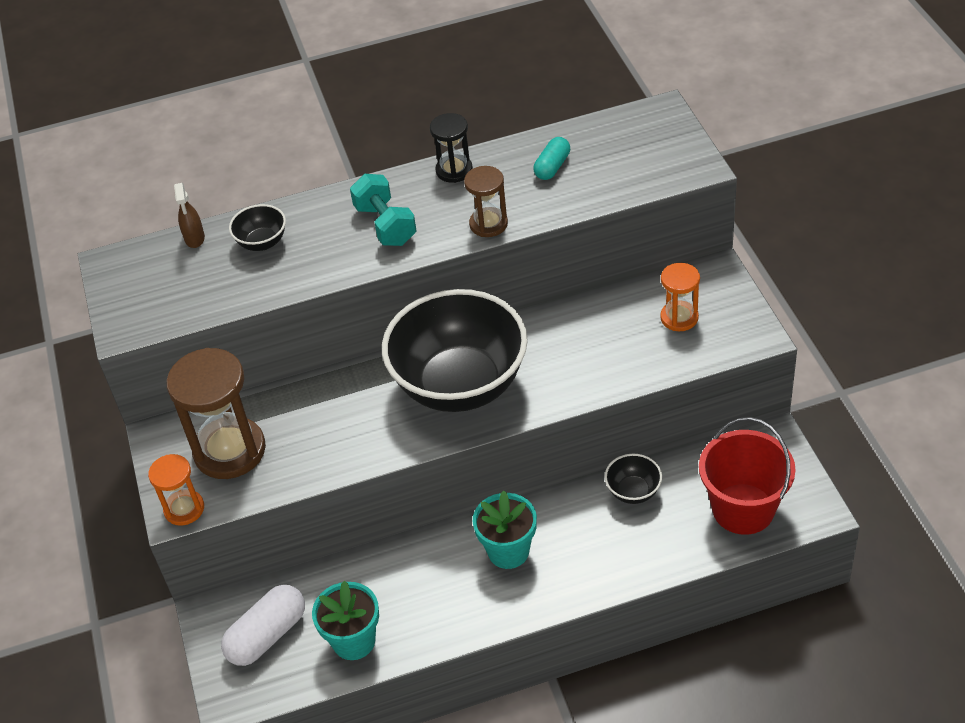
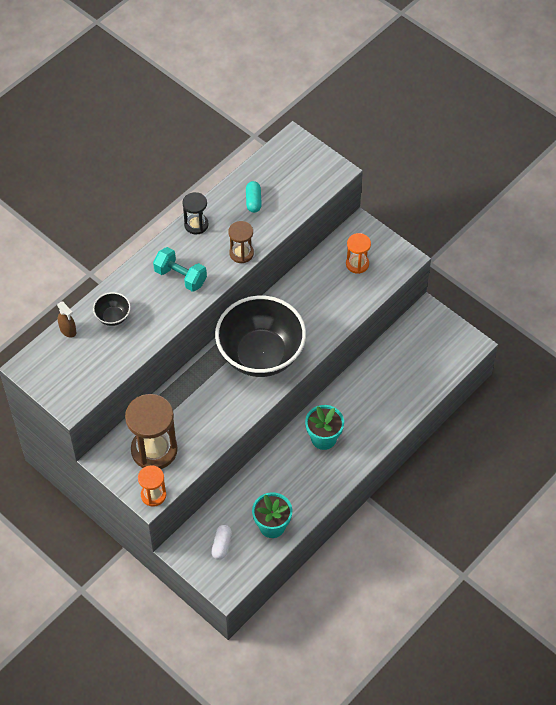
camera: 35 degrees left, 10 degrees up
white capsule [221,585,305,666] -> white capsule [211,525,232,560], size x0.61
black bowl [605,454,662,504] -> none
red bucket [699,417,796,535] -> none

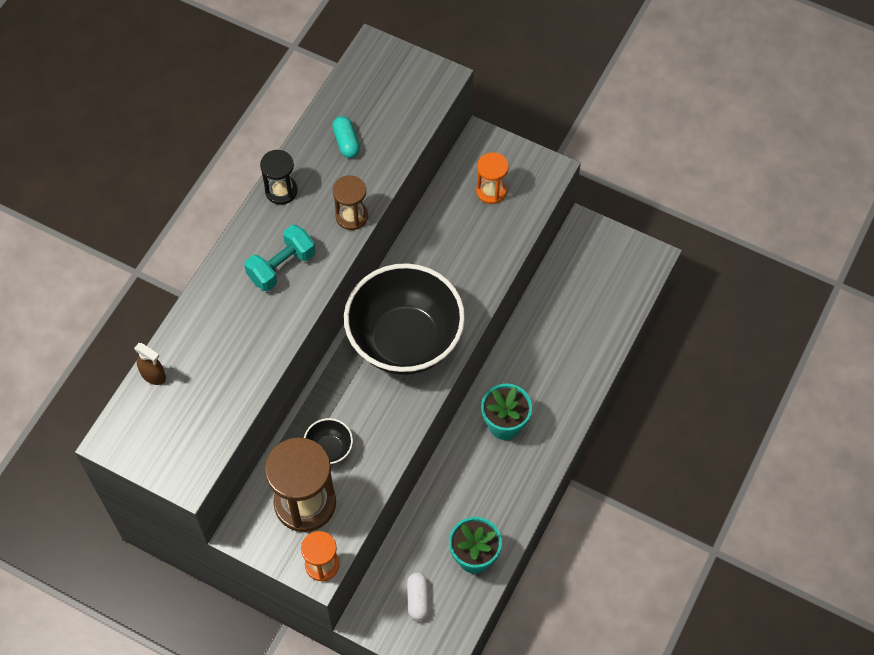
camera: 15 degrees left, 5 degrees up
black bowl [93,292,131,326] -> black bowl moved to [304,418,353,465]
turquoise dumbbell [153,247,207,292] -> turquoise dumbbell turned 60 degrees counterclockwise [244,225,316,291]

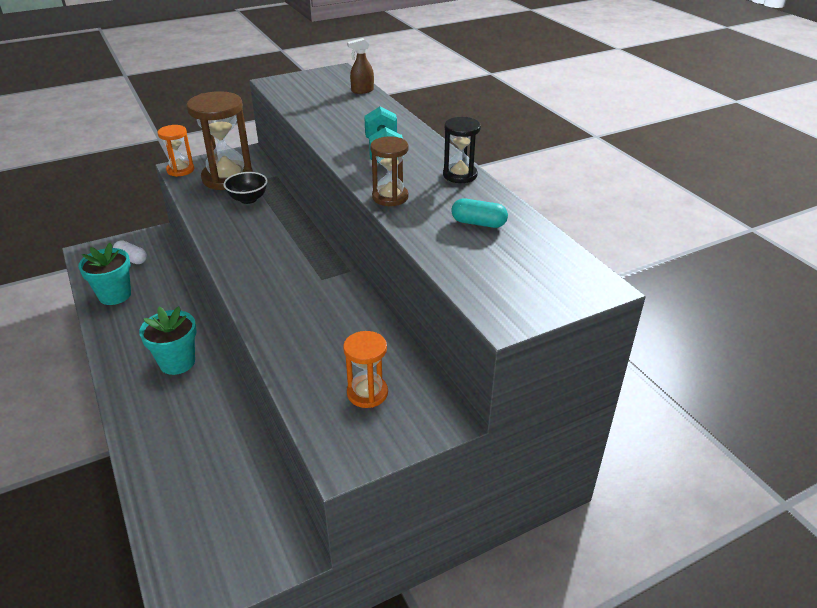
camera: 125 degrees right, 25 degrees down
black bowl [344,263,465,375] -> none

